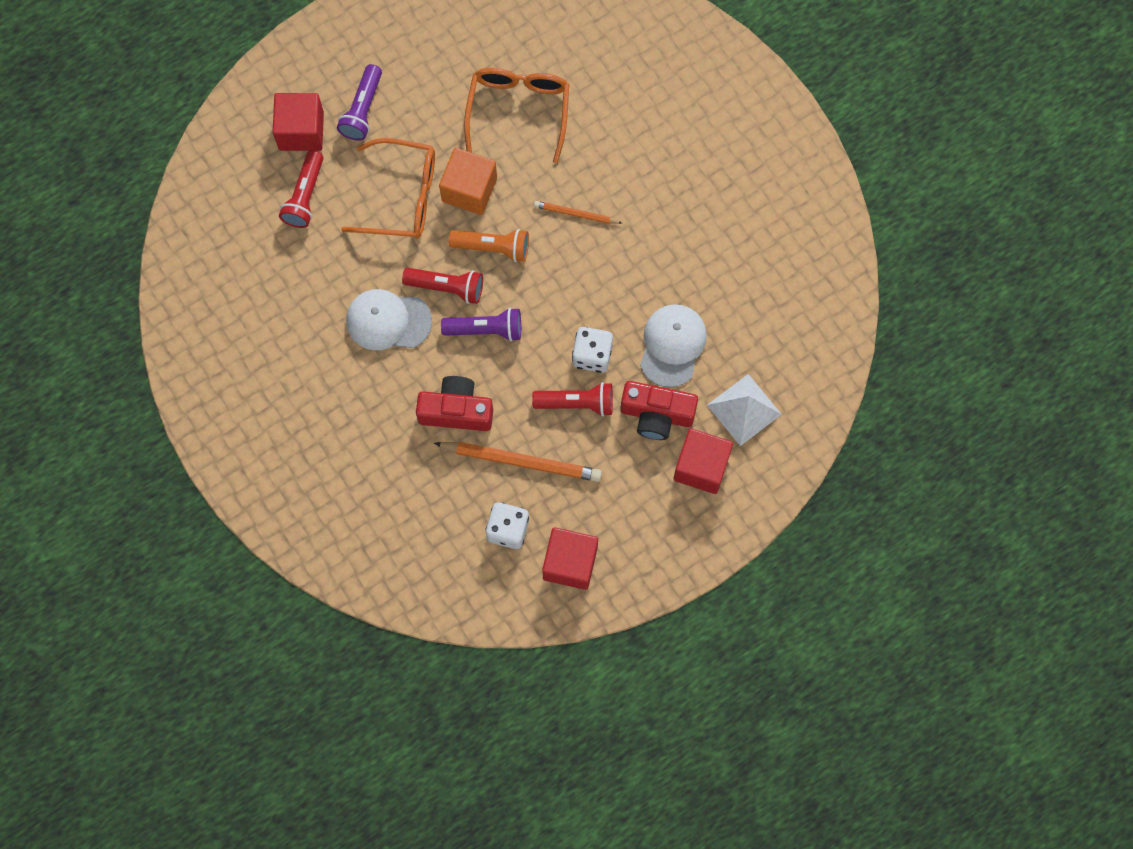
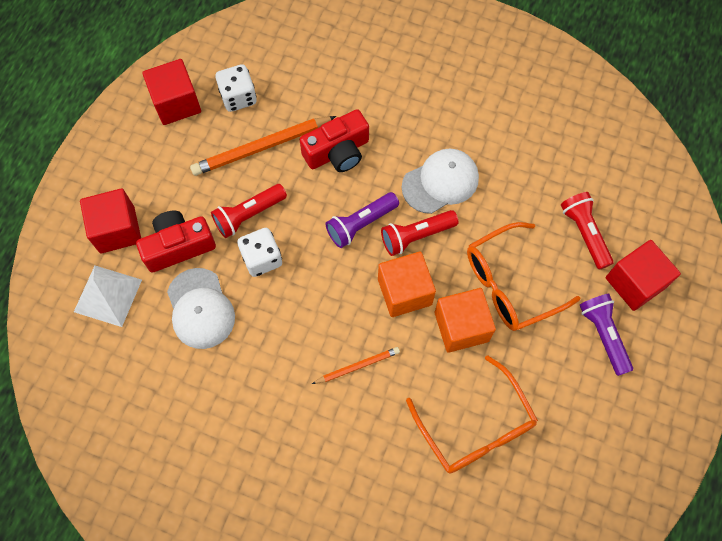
camera: 145 degrees right, 5 degrees down
orange flashlight [449,229,529,262] -> orange cube [378,251,436,317]

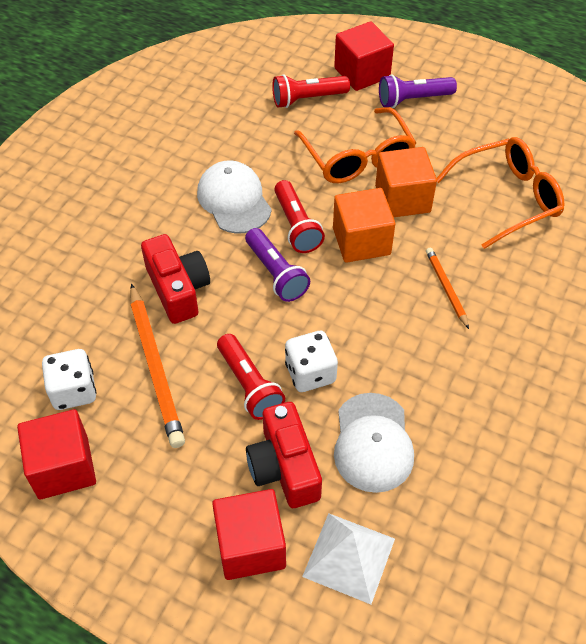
camera: 85 degrees left, 15 degrees down
white cap [167,268,235,349] -> white cap turned 105 degrees clockwise [334,393,414,493]

